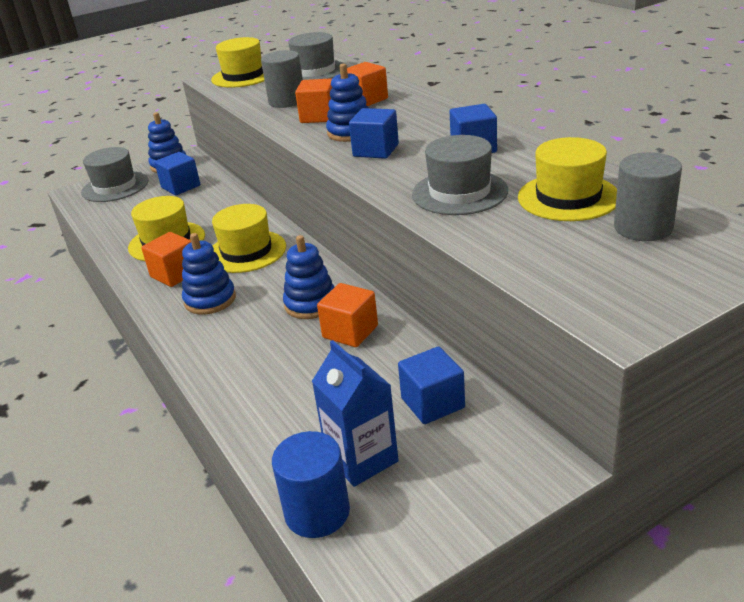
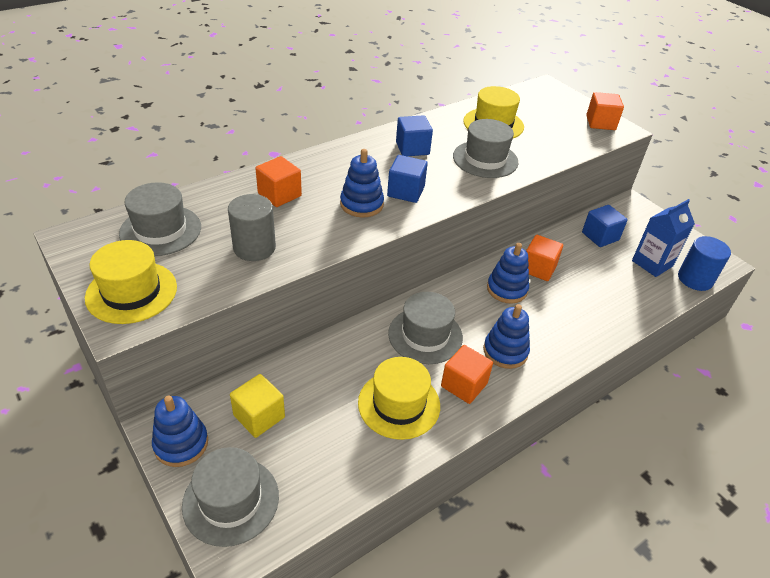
camera: 100 degrees left, 10 degrees up
blue cube [154,152,200,195] -> yellow cube [230,374,285,438]
yellow hat [212,204,286,273] -> grey hat [388,292,463,364]
orange cube [295,78,332,123] -> orange cube moved to [586,92,624,130]
grey cylinder [614,152,682,241] -> none

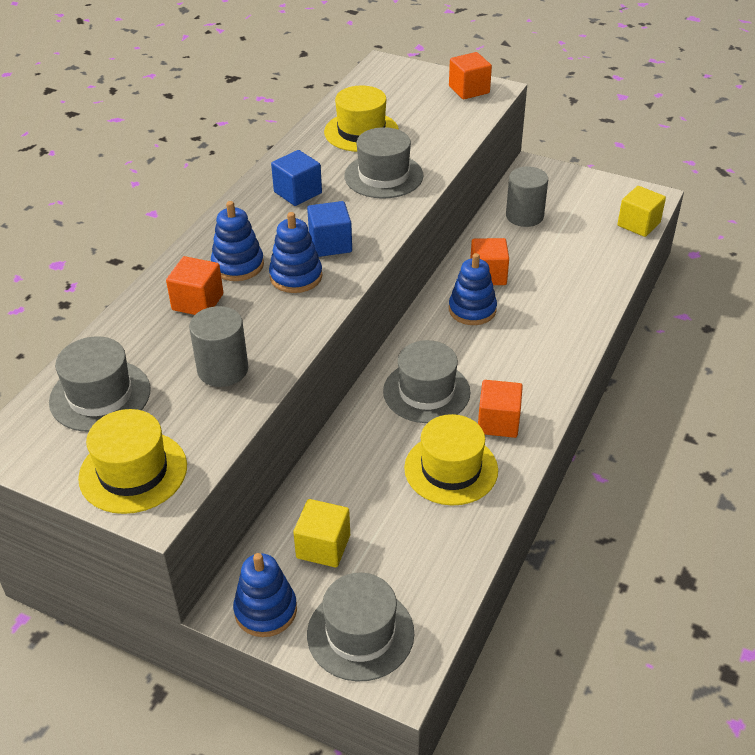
camera: 25 degrees left, 0 degrees up
blue stacking toy [483,304,530,369] -> blue stacking toy moved to [211,201,264,281]
blue cube [582,205,628,247] -> grey cylinder [506,166,548,227]
blue carton [632,199,695,277] -> none
blue cylinder [678,236,731,291] -> yellow cube [618,186,666,237]

